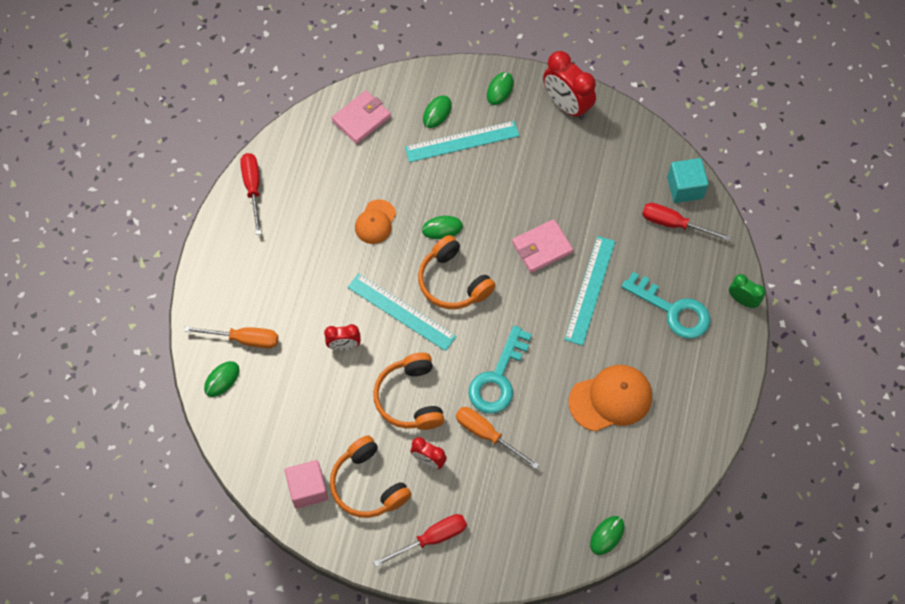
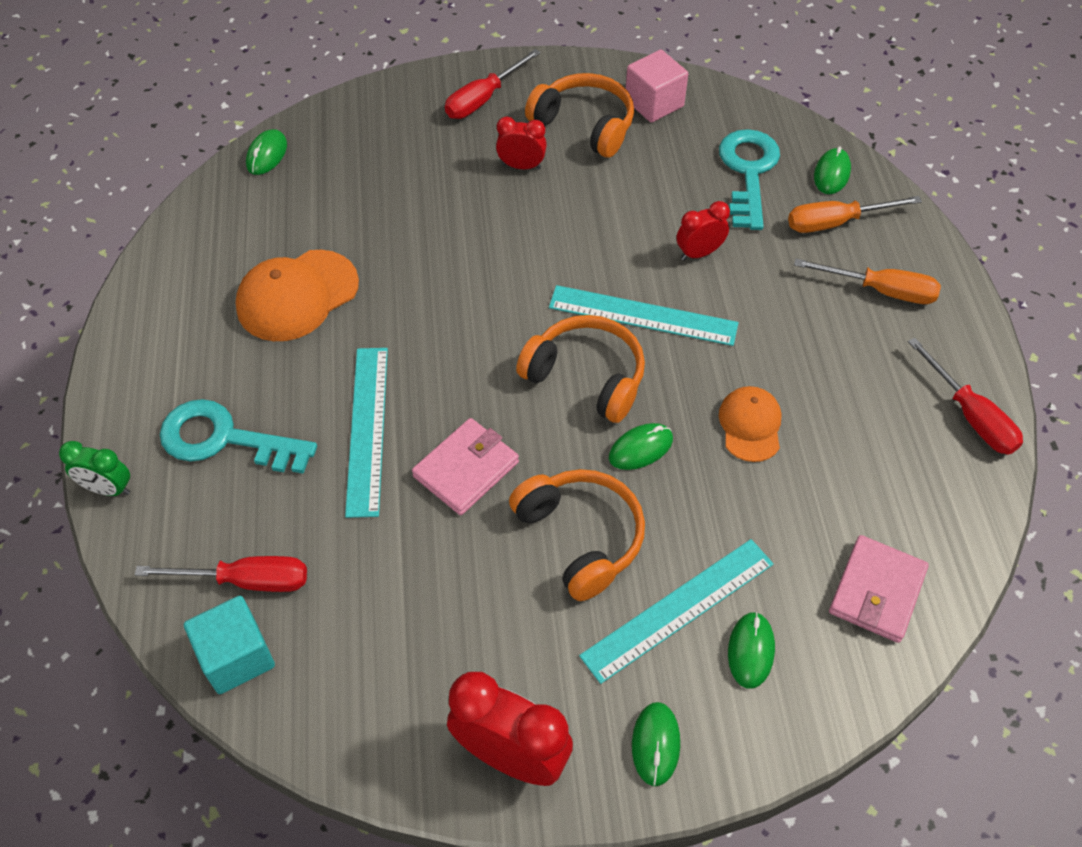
camera: 160 degrees right, 10 degrees down
orange headphones [373,353,445,430] -> orange headphones moved to [509,469,645,601]
orange screwdriver [456,407,539,469] -> orange screwdriver moved to [794,259,941,304]
turquoise key [469,326,532,414] -> turquoise key moved to [719,129,780,230]

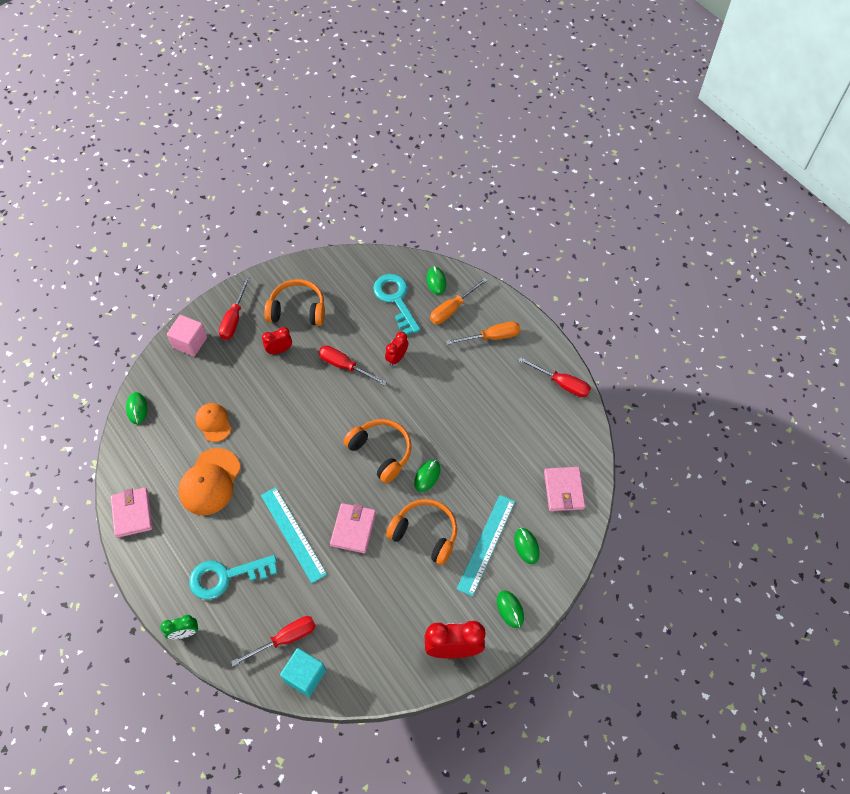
camera: 30 degrees left, 5 degrees up
orange headphones [516,315,645,423] -> orange headphones turned 45 degrees clockwise [344,419,412,483]
turquoise ruler [549,285,739,346] -> none
pink cube [626,50,688,123] -> pink cube moved to [167,315,207,356]
orange cap [719,386,782,462] -> orange cap moved to [196,403,232,442]
none -> pink wallet [111,488,152,538]
none -> red screwdriver [319,346,387,386]

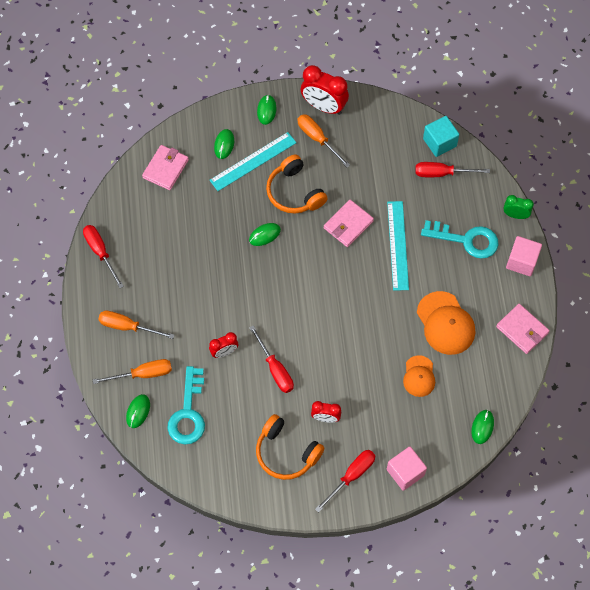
camera: 150 degrees left, 5 degrees up
pink wallet [111,488,152,538] -> pink wallet turned 60 degrees counterclockwise [496,304,550,354]
orange cap [178,448,241,515] -> orange cap turned 105 degrees clockwise [417,291,475,355]
orange headphones [344,419,412,483] -> none
none -> orange screwdriver [298,114,350,167]
none -> pink cube [506,236,542,276]

